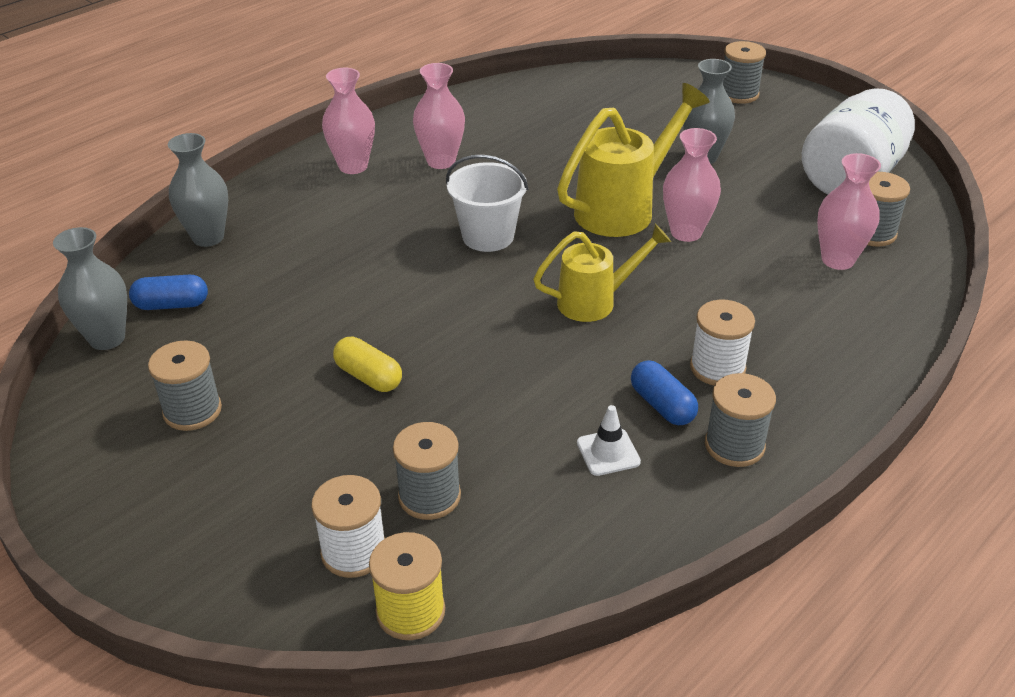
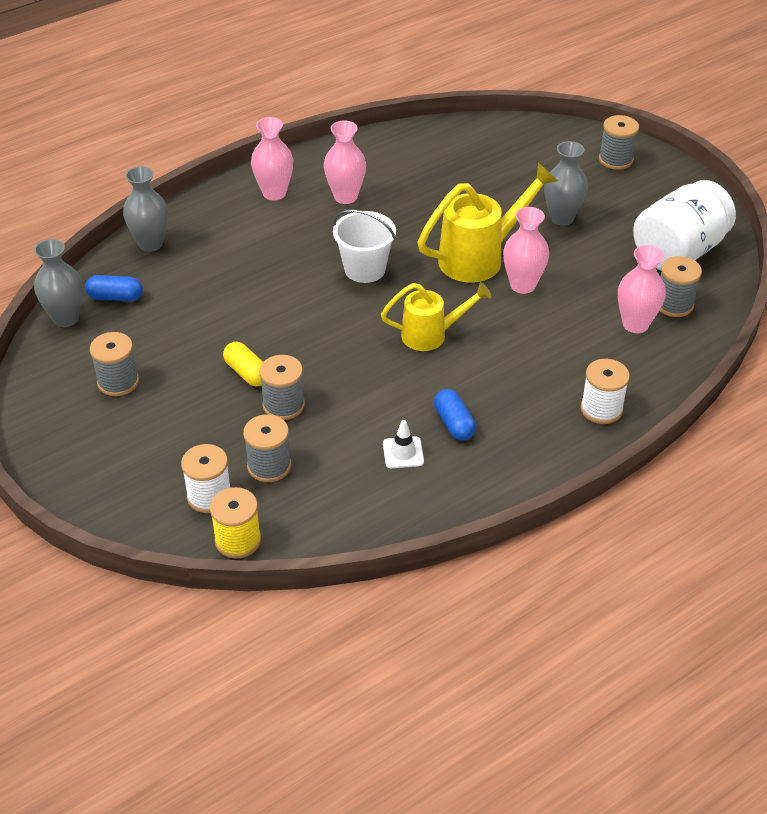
camera: 10 degrees right, 5 degrees up
white spool [690,300,755,386] -> white spool moved to [581,359,630,424]
grey spool [705,373,776,467] -> grey spool moved to [259,355,305,420]

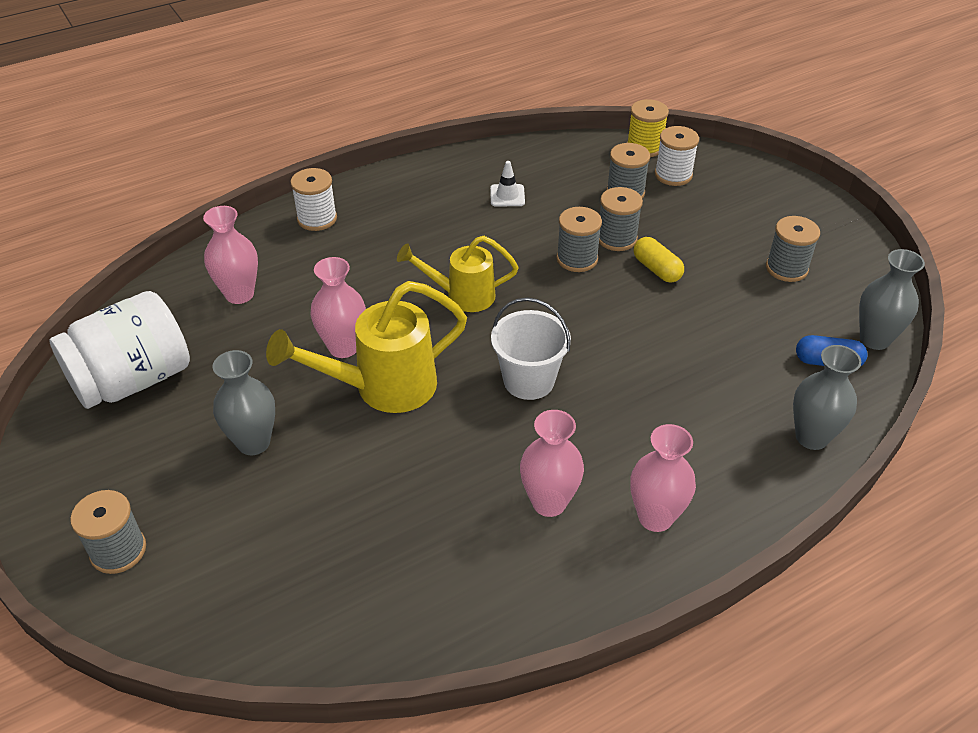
camera: 175 degrees left, 0 degrees up
blue capsule [434,389,476,440] -> none
grey spool [659,256,702,317] -> grey spool moved to [557,207,602,272]

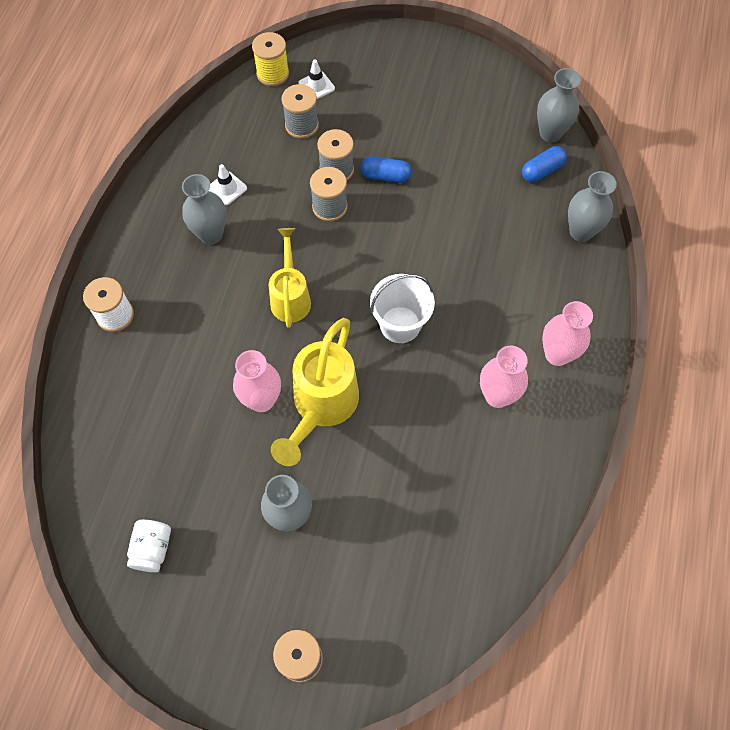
camera: 45 degrees left, 20 degrees up
white jar [49,291,190,409] -> white jar [127,520,171,572], size x0.47
pink vase [203,206,258,304] -> none
yellow watering can [397,236,519,312] -> yellow watering can turned 135 degrees clockwise [269,228,311,328]
yellow capsule [634,237,684,282] -> blue capsule [361,156,412,183]
white spool [655,126,699,186] -> white traffic cone [298,60,335,99]
grey spool [766,216,820,282] -> none
none -> grey vase [182,174,227,245]

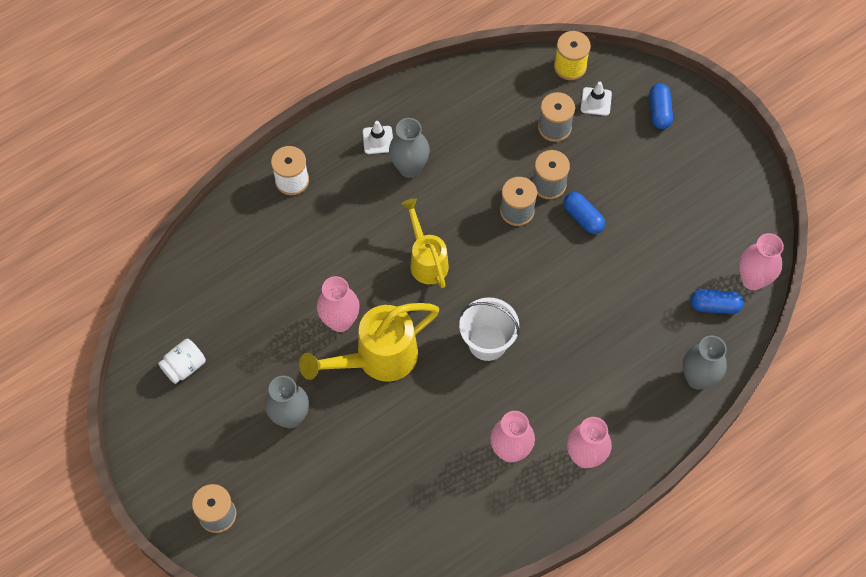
camera: 40 degrees right, 0 degrees up
white traffic cone [209,164,247,205] -> white traffic cone moved to [363,121,393,154]
yellow watering can [269,228,311,328] -> yellow watering can turned 60 degrees counterclockwise [401,198,449,288]
grey vase [537,68,581,142] -> pink vase [739,233,784,290]
none -> blue capsule [649,83,673,129]

